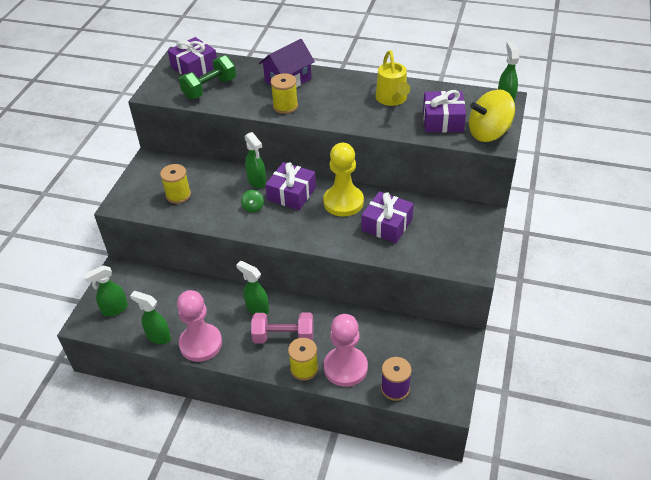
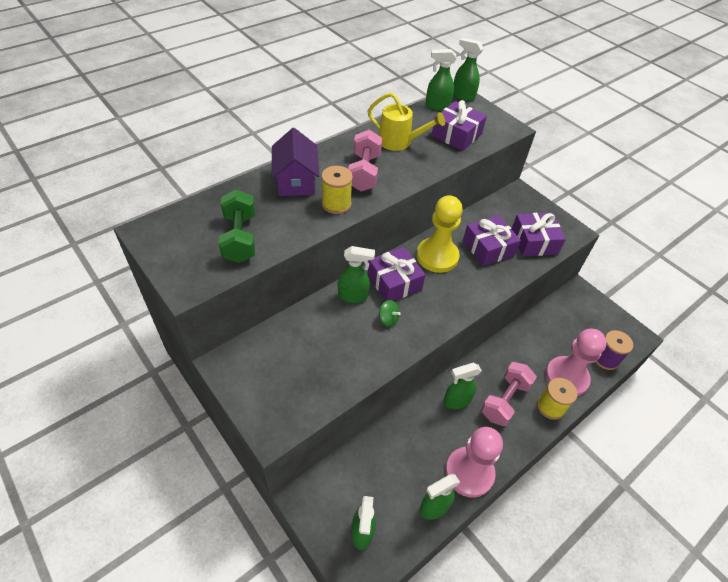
camera: 60 degrees left, 5 degrees up
yellow spool [160,164,191,204] -> none
purple gift [168,37,217,77] -> purple gift moved to [512,213,566,256]
yellow spinning top [469,90,515,142] -> none
none -> pink dumbbell [348,130,382,191]
none -> green spray bottle [426,49,457,111]

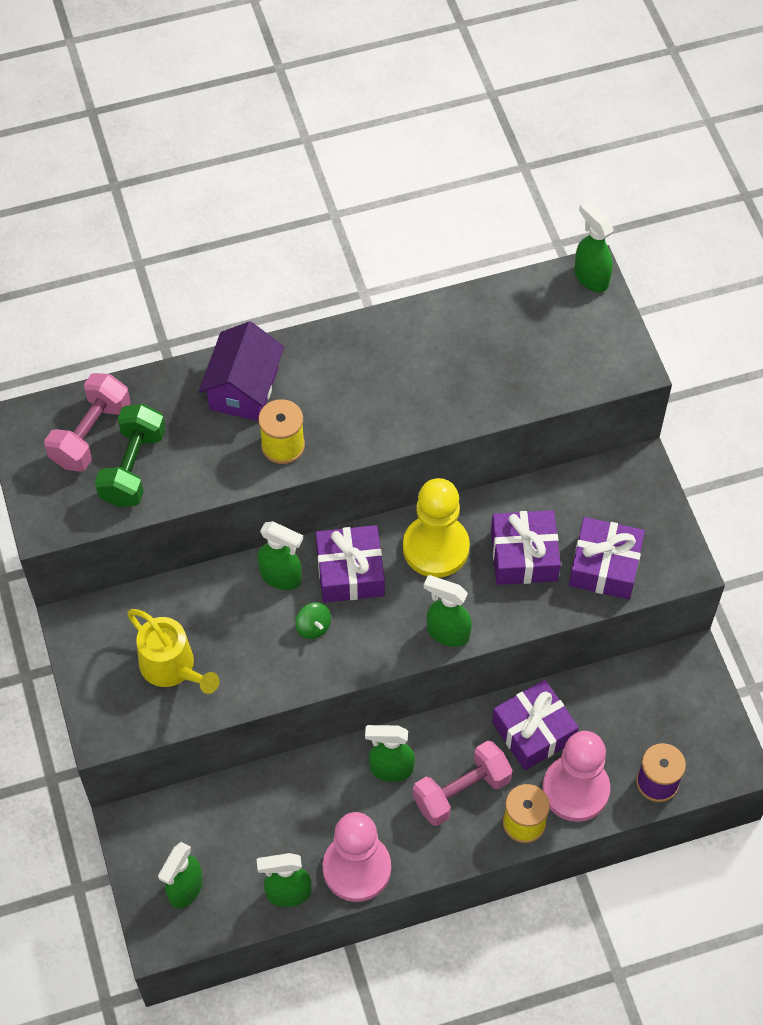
camera: 25 degrees right, 10 degrees up
pink dumbbell [348,130,382,191] -> pink dumbbell moved to [44,373,131,472]
yellow watering can [368,93,445,151] -> yellow watering can moved to [127,609,220,694]
green spray bottle [426,49,457,111] -> green spray bottle moved to [424,575,472,647]
purple gift [432,100,487,151] -> purple gift moved to [492,680,579,770]

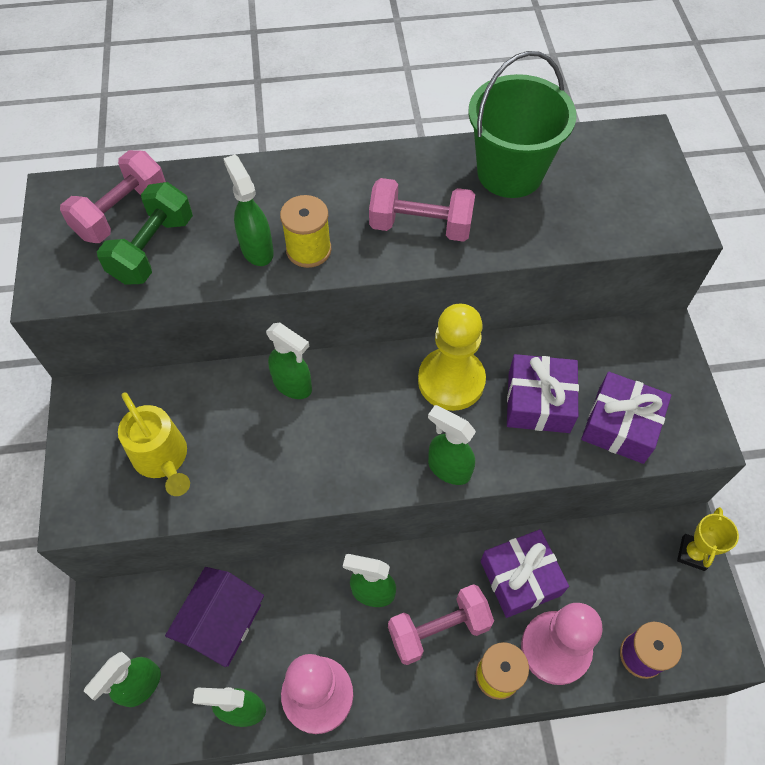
camera: 10 degrees right, 0 degrees up
purple house [199,321,284,421] -> purple house moved to [165,567,264,667]
green spinning top [295,602,331,639] -> none
purple gift [316,525,385,603] -> none
green spray bottle [574,201,613,292] -> green spray bottle moved to [223,154,274,266]
none -> pink dumbbell [369,178,475,242]
none -> green bucket [468,51,577,198]
none -> yellow trophy [677,507,739,571]

